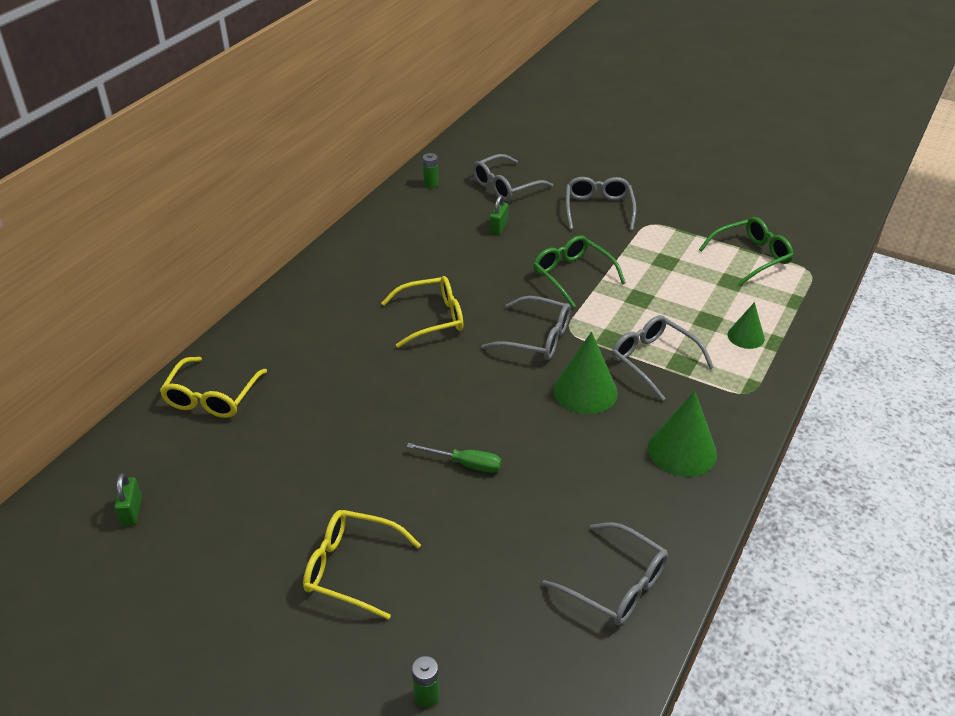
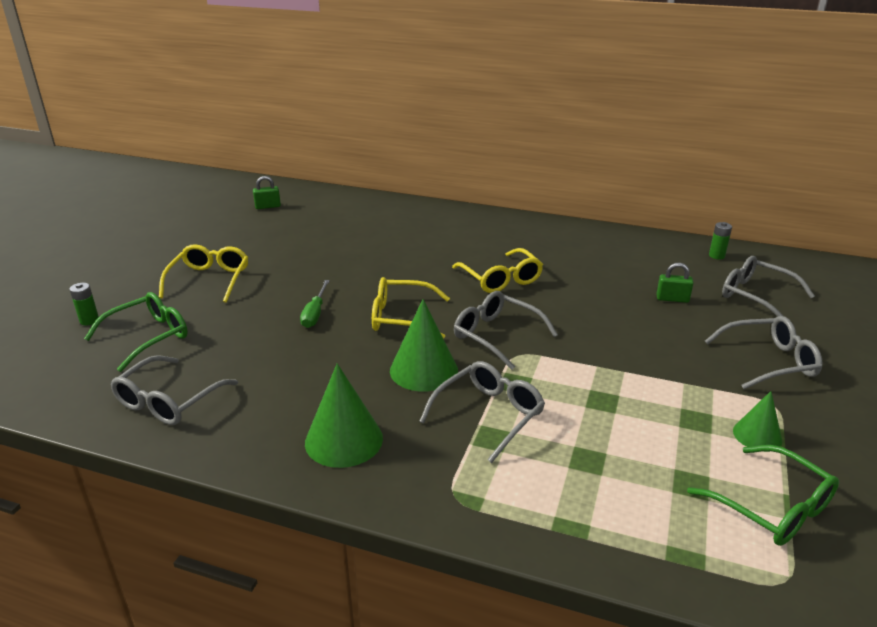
camera: 80 degrees right, 10 degrees down
yellow glasses [160,357,267,418] -> yellow glasses moved to [372,277,450,339]
grey glasses [482,296,571,360] -> grey glasses turned 120 degrees clockwise [454,291,558,370]
green glasses [533,235,626,308] -> green glasses moved to [84,292,188,372]
green cone [728,302,765,349] -> green cone moved to [733,391,782,452]

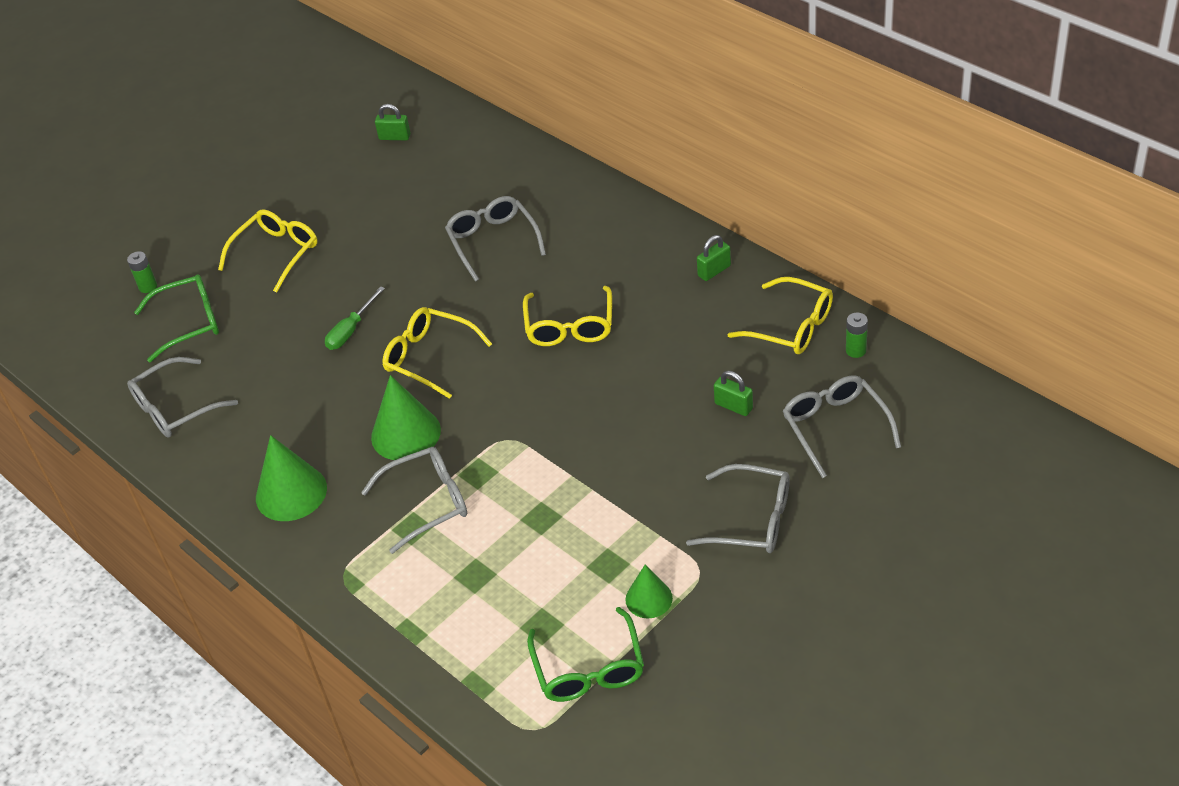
camera: 30 degrees right, 15 degrees up
grey glasses [454,291,558,370] -> grey glasses moved to [445,196,546,282]
none -> green padlock [697,235,731,281]
none -> yellow glasses [727,277,833,354]

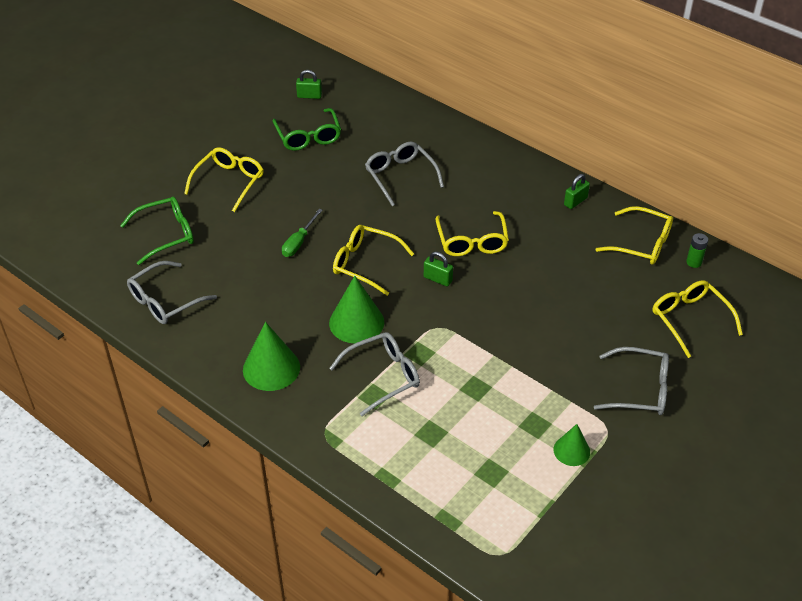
camera: 10 degrees left, 0 degrees up
green battery [127,251,157,293] -> none
green glasses [527,607,644,702] -> green glasses moved to [273,108,341,151]
green padlock [714,371,753,416] -> green padlock moved to [424,252,453,286]
grey glasses [783,375,901,478] -> yellow glasses [653,280,743,358]

